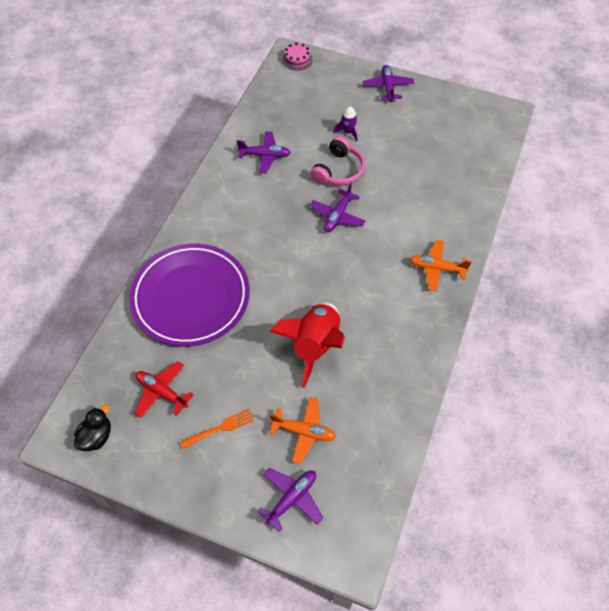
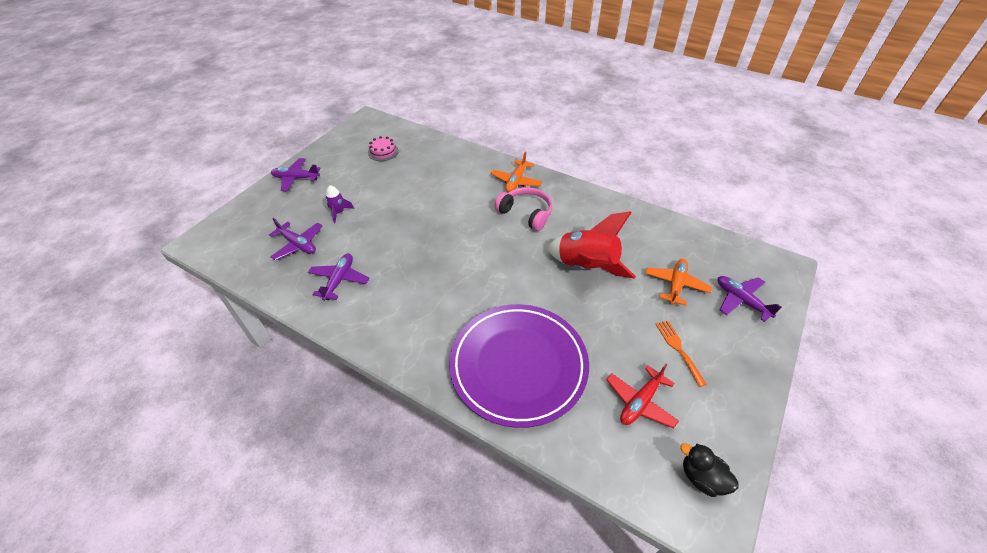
camera: 80 degrees left, 10 degrees down
pink cake [282,43,313,70] -> pink cake moved to [368,136,399,161]
pink headphones [310,136,365,185] -> pink headphones moved to [494,187,552,231]
purple plane [310,183,366,232] -> purple plane moved to [269,218,322,260]

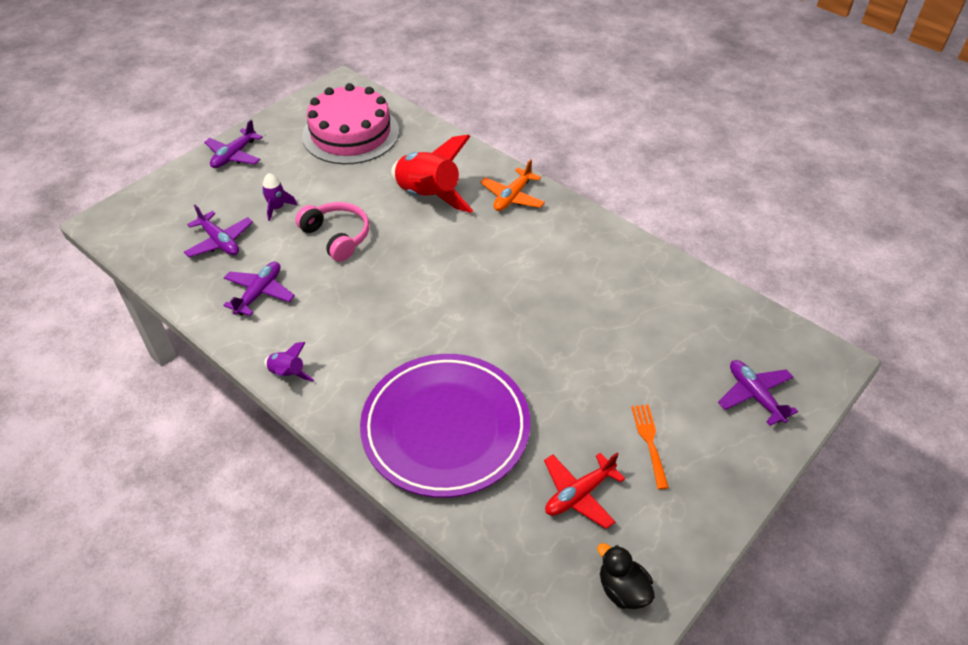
camera: 10 degrees right, 0 degrees up
purple plane [271,158,320,191] -> purple plane turned 75 degrees counterclockwise [204,120,263,168]
pink cake [368,136,399,161] -> pink cake [302,83,399,164], size x2.38
pink headphones [494,187,552,231] -> pink headphones moved to [295,202,369,262]
red rocket [548,211,636,279] -> red rocket moved to [391,135,473,213]
orange plane [645,259,712,306] -> none
none -> purple rocket [264,342,314,382]

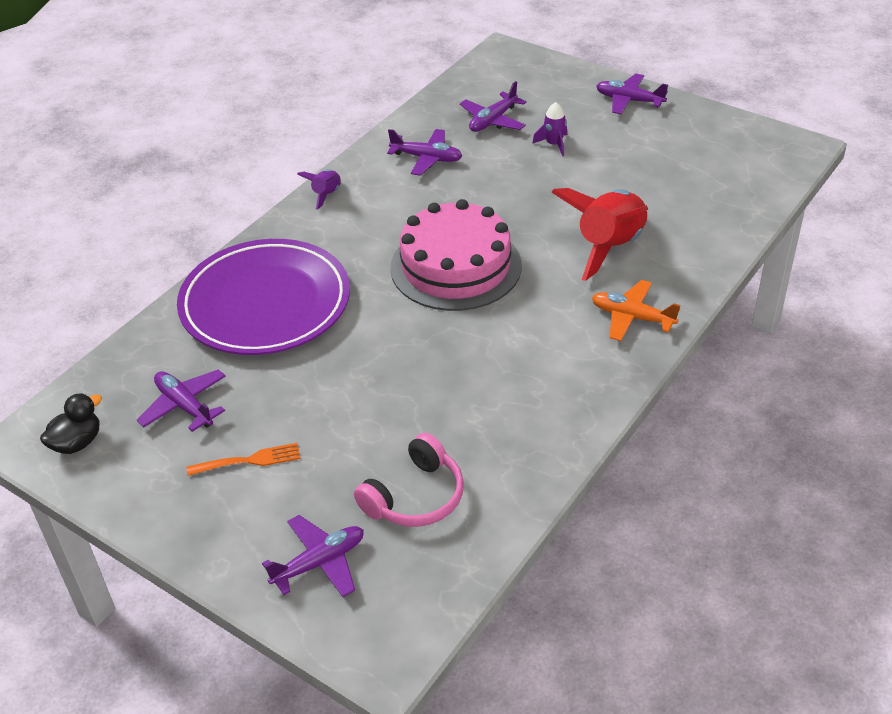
camera: 85 degrees right, 5 degrees down
pink headphones [295,202,369,262] -> pink headphones moved to [354,433,464,527]
pink cake [302,83,399,164] -> pink cake moved to [390,199,522,311]
red plane [544,453,625,529] -> purple plane [137,369,226,432]

